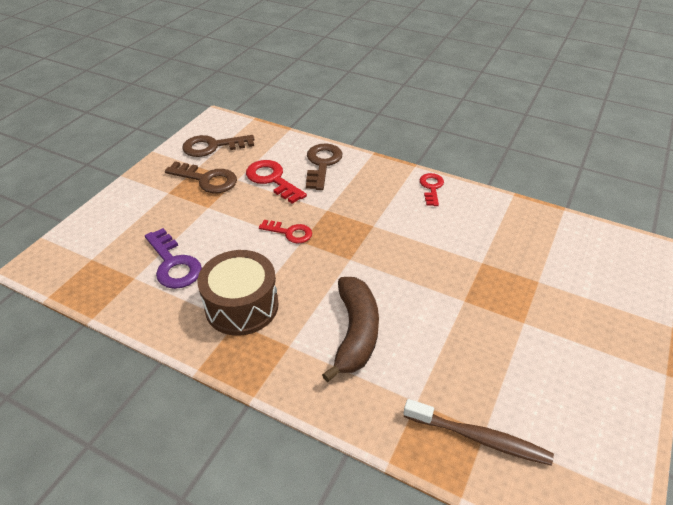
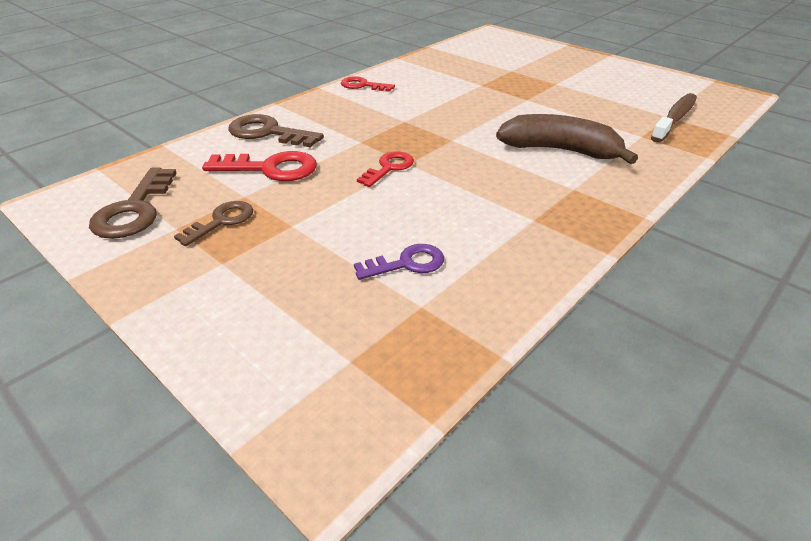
camera: 75 degrees left, 5 degrees down
purple key [145,228,202,289] -> purple key [354,244,444,280], size x0.65
brown key [165,161,237,193] -> brown key [174,201,253,246], size x0.65
brown drum [197,250,279,336] -> none
red key [246,160,307,204] -> red key turned 150 degrees counterclockwise [202,151,317,181]

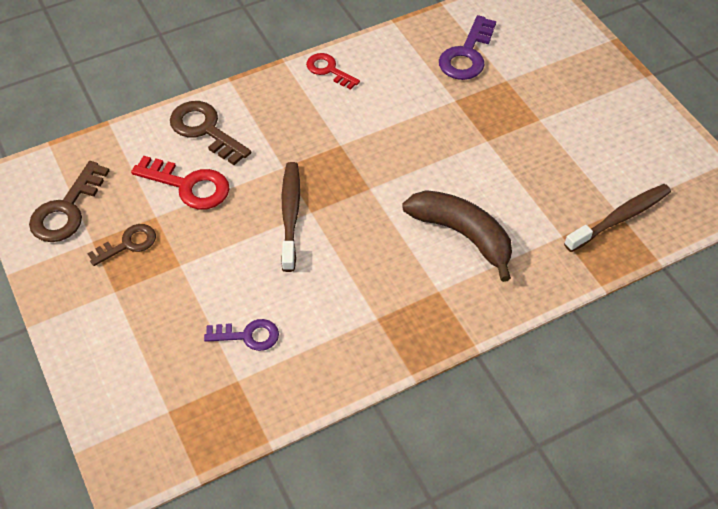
camera: 20 degrees right, 15 degrees up
red key [357,151,414,187] -> brown toothbrush [281,162,300,272]
none -> purple key [439,15,496,80]

